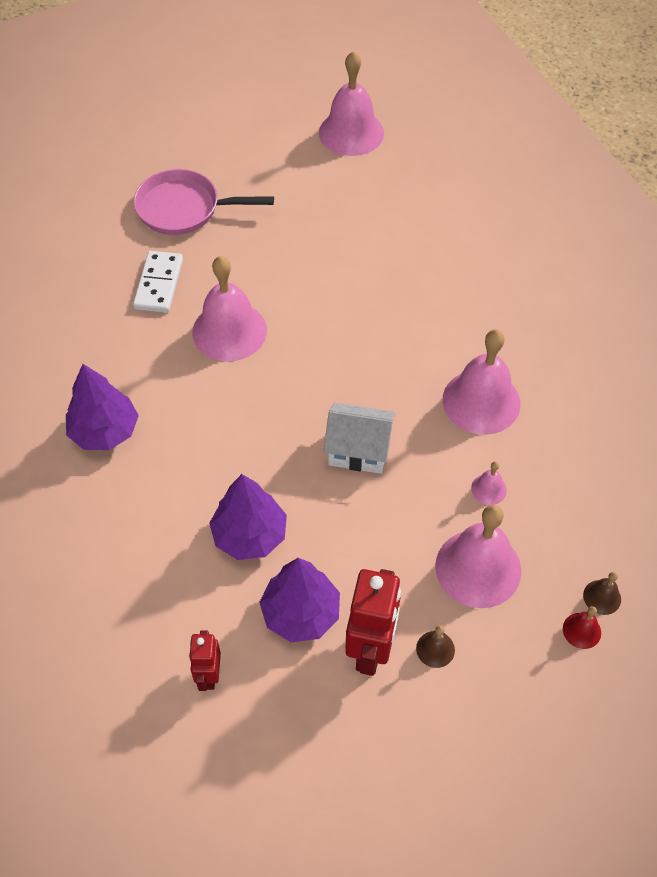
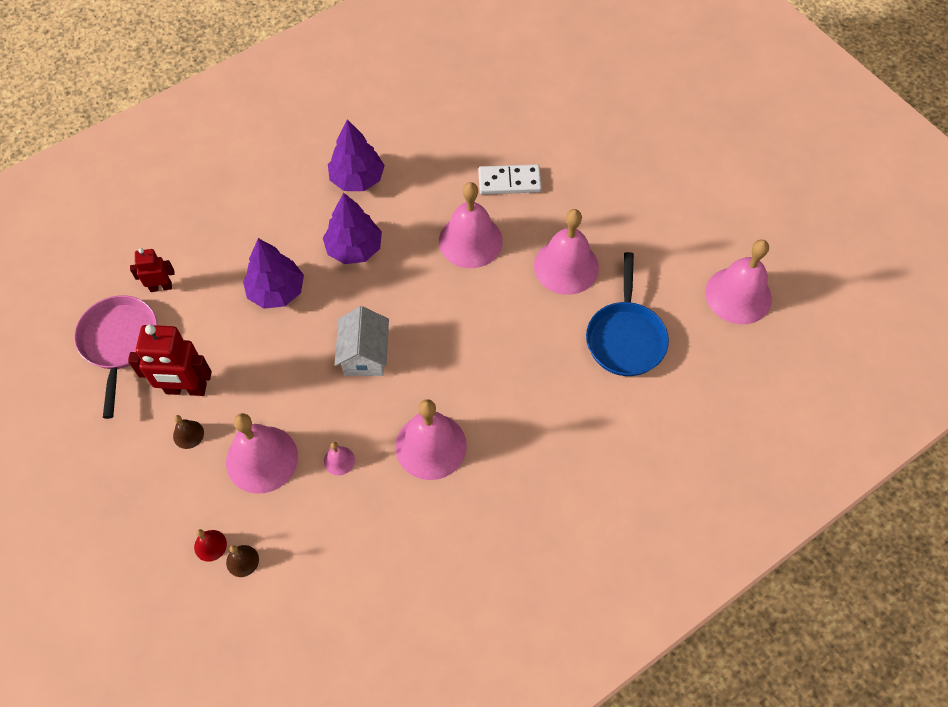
camera: 80 degrees right, 5 degrees up
pink pan [134,169,274,235] -> pink pan moved to [74,295,157,419]
purple tree [259,558,340,642] -> purple tree moved to [323,193,382,264]
none -> pink bell [534,209,599,295]
none -> blue pan [586,252,669,376]

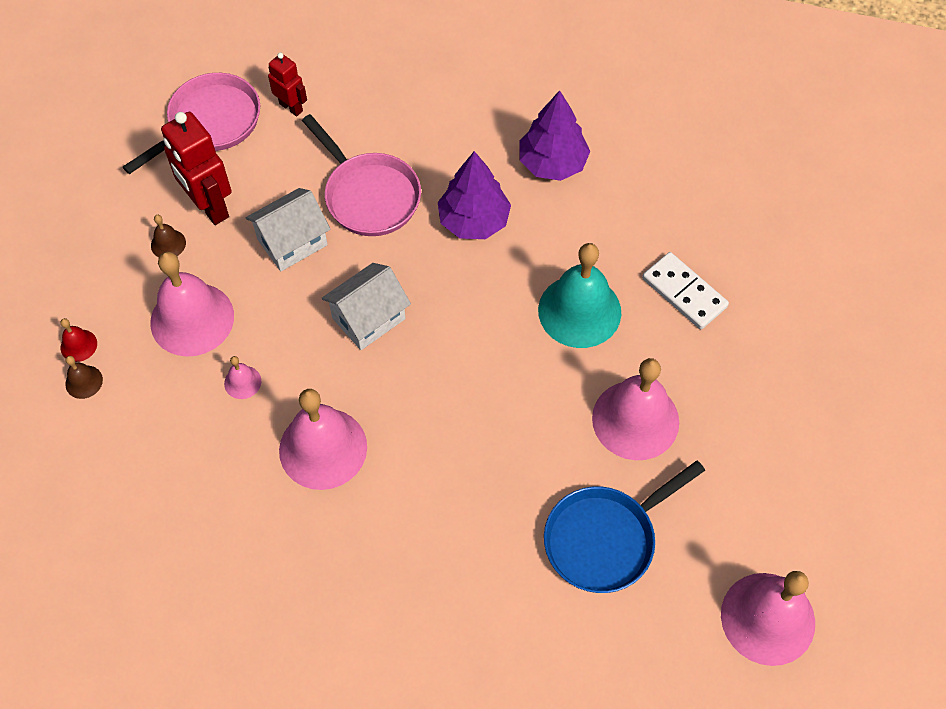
camera: 50 degrees right, 0 degrees up
purple tree [243,238,304,309] -> pink pan [302,114,421,236]
pink bell [439,182,503,268] -> turquoise bell [538,243,621,348]
none -> white house [246,188,331,271]

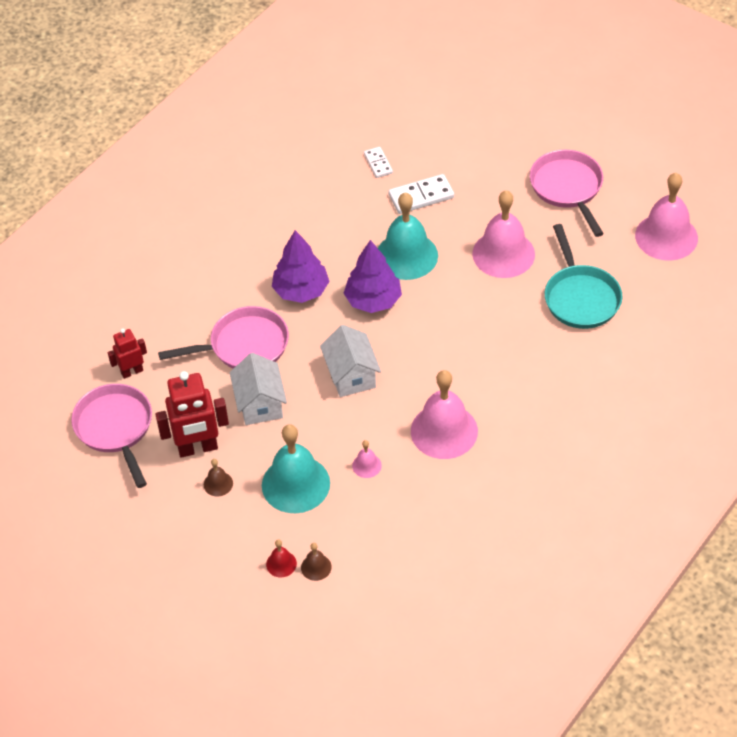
camera: 65 degrees left, 10 degrees down
pink bell [150,252,234,357] -> turquoise bell [262,424,330,513]
purple tree [519,90,590,181] -> purple tree moved to [344,240,402,313]
blue pan [544,460,705,593] -> turquoise pan [545,224,622,329]
none -> white domino [364,147,393,178]
none -> pink pan [530,150,604,237]

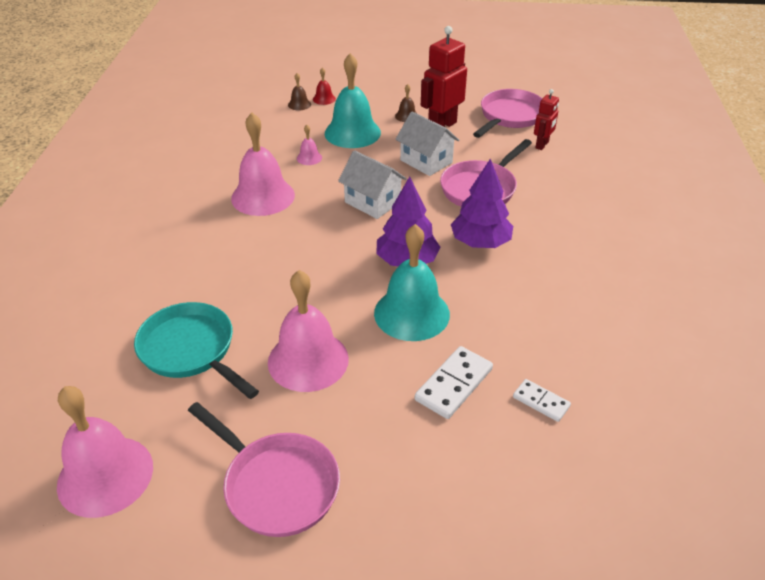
camera: 145 degrees right, 10 degrees down
pink pan [71,384,152,488] -> pink pan turned 90 degrees counterclockwise [473,89,543,138]

